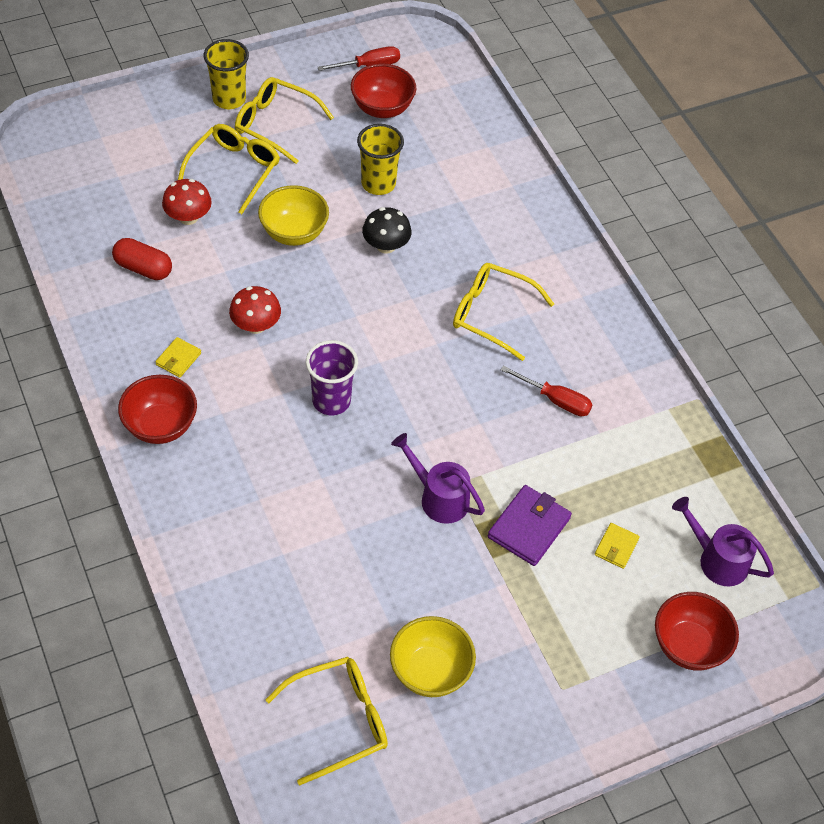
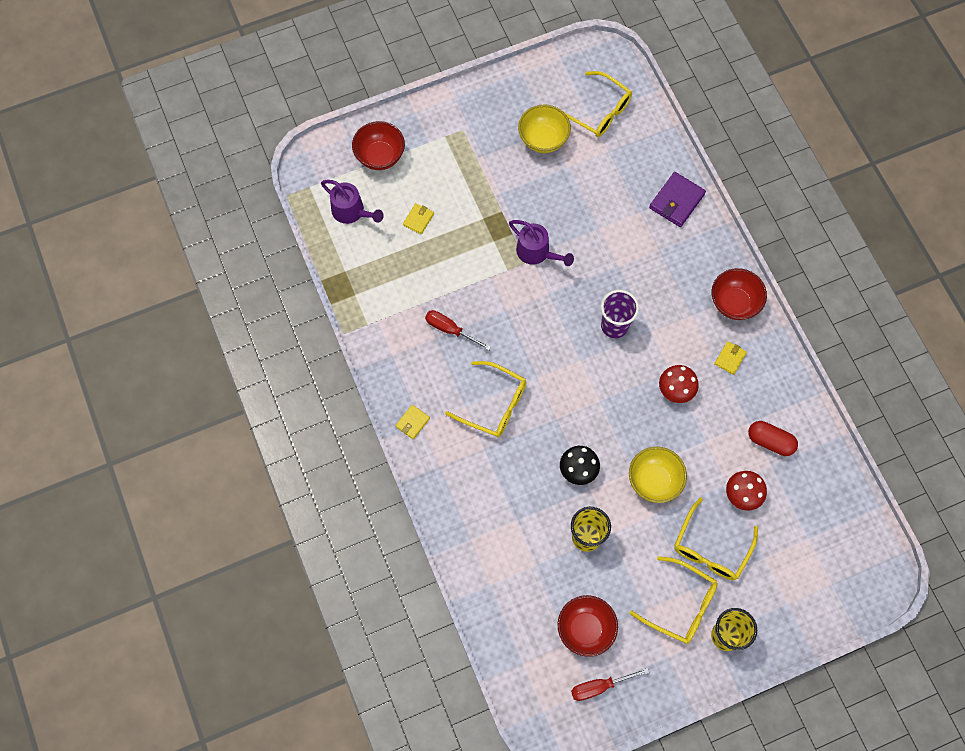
camera: 175 degrees left, 15 degrees up
yellow glasses [265,657,388,785] -> yellow glasses turned 120 degrees counterclockwise [565,71,632,137]
purple wallet [488,485,572,566] -> purple wallet moved to [649,172,706,227]
none -> yellow wallet [395,405,430,439]

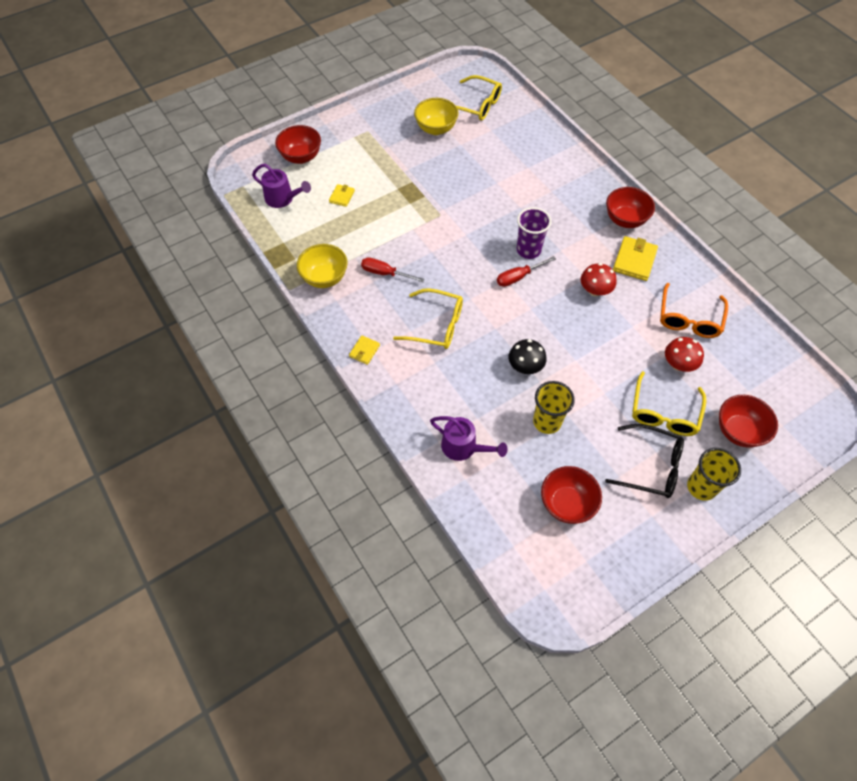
camera: 10 degrees left, 10 degrees down
purple watering can [509,220,574,266] -> purple watering can moved to [430,416,507,461]
red screwdriver [571,668,649,701] -> red screwdriver moved to [497,256,556,287]
yellow bowl [629,447,687,503] -> yellow bowl moved to [297,244,348,288]
yellow glasses [629,556,718,644] -> black glasses [605,424,684,498]
purple wallet [649,172,706,227] -> none
yellow wallet [714,341,747,375] -> yellow wallet [613,236,658,281], size x1.77
red capsule [748,421,798,456] -> orange glasses [660,283,728,338]
none -> red bowl [719,395,778,448]

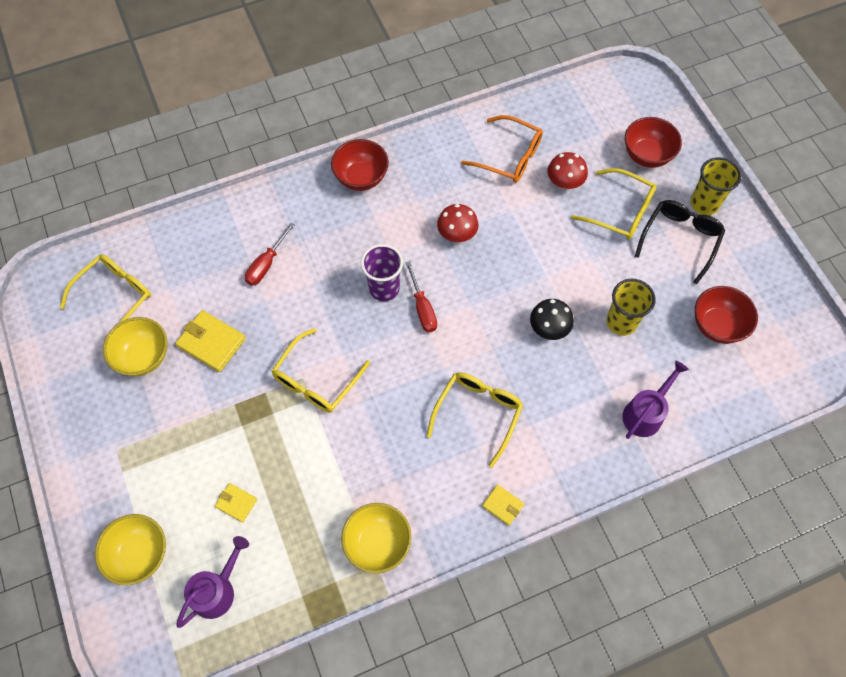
camera: 80 degrees left, 5 degrees up
red bowl [275,125,321,164] -> yellow bowl [95,514,166,585]
red screwdriver [361,257,425,282] -> red screwdriver moved to [245,223,295,286]
yellow wallet [613,236,658,281] -> yellow wallet moved to [175,310,246,372]
none -> yellow glasses [272,328,370,413]

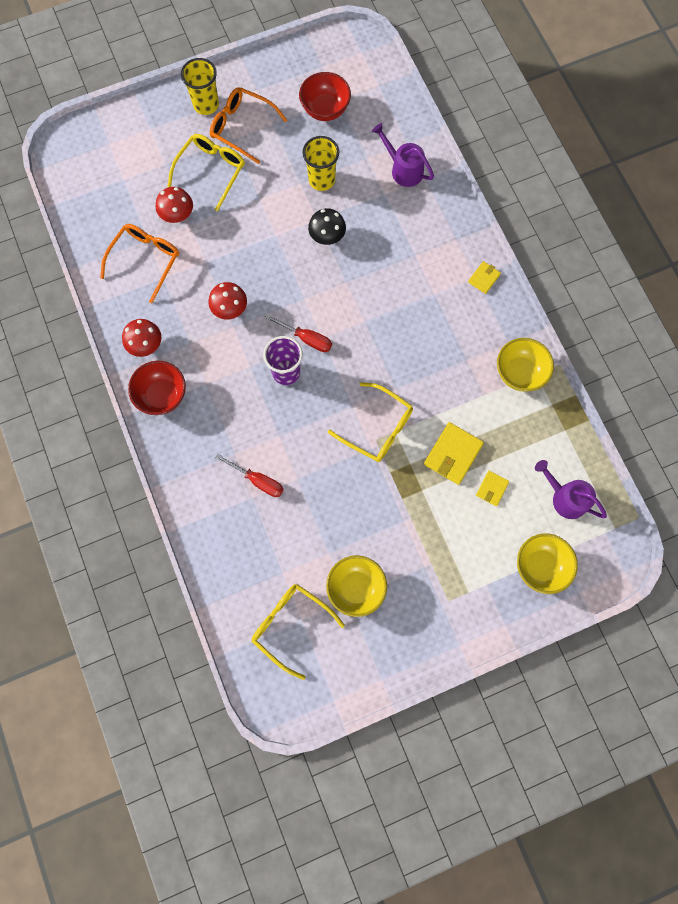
camera: 90 degrees left, 10 degrees up
yellow wallet [175,310,246,372] -> yellow wallet moved to [424,422,484,485]
red screwdriver [406,261,437,332] -> red screwdriver turned 45 degrees clockwise [265,314,332,352]
yellow glasses [426,372,523,468] -> none
red bowl [625,117,682,168] -> none
black glasses [635,200,725,285] -> orange glasses [210,87,287,164]
none -> red mushroom [122,319,161,357]

